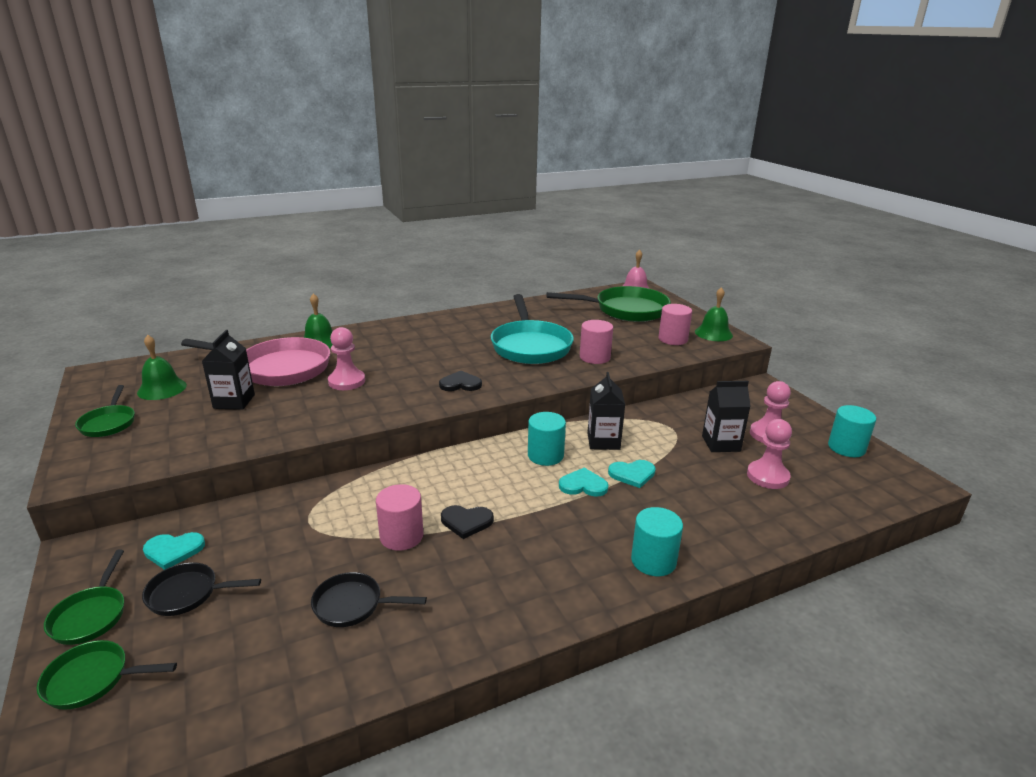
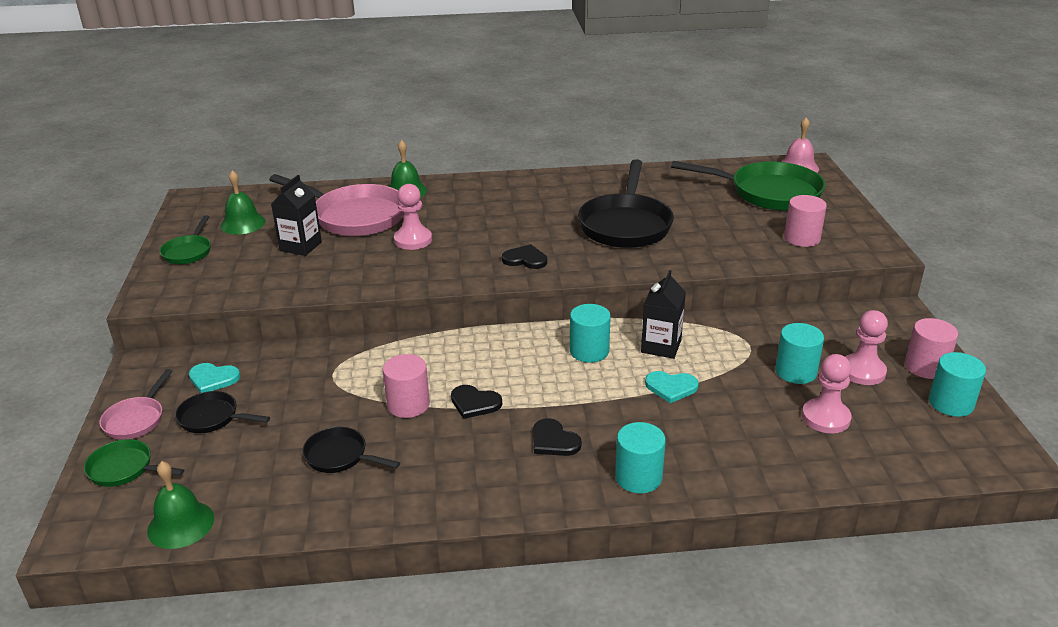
camera: 20 degrees right, 5 degrees up
green pan [44,550,124,645] -> pink pan [100,369,173,440]
turquoise pan [491,294,574,364] -> black pan [578,159,674,248]
turquoise heart [559,468,609,497] -> none
pink cylinder [580,320,613,364] -> pink cylinder moved to [905,318,958,379]
green bell [695,287,733,341] -> green bell moved to [147,461,214,549]
black carton [702,381,751,452] -> turquoise cylinder [775,323,824,384]
none -> black heart [533,418,582,456]

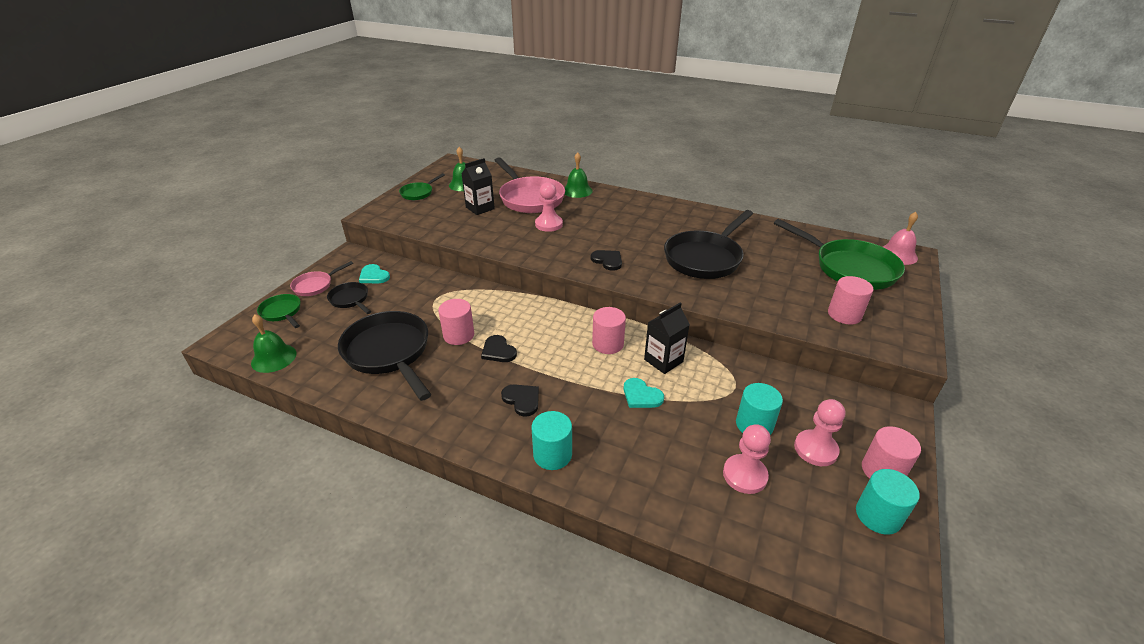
camera: 30 degrees right, 5 degrees up
black pan [302,427,400,473] -> black pan [338,311,431,401], size x1.99
black heart [533,418,582,456] -> black heart turned 150 degrees clockwise [501,384,539,417]
turquoise cylinder [570,304,611,363] -> pink cylinder [592,307,626,354]

